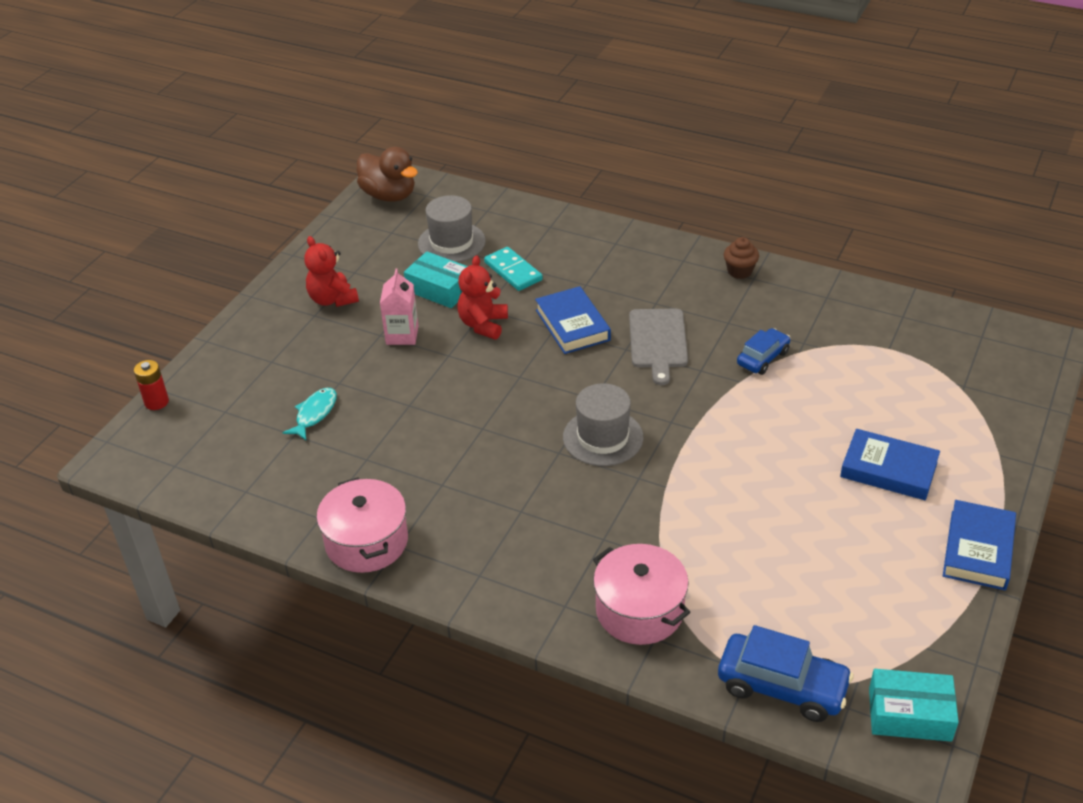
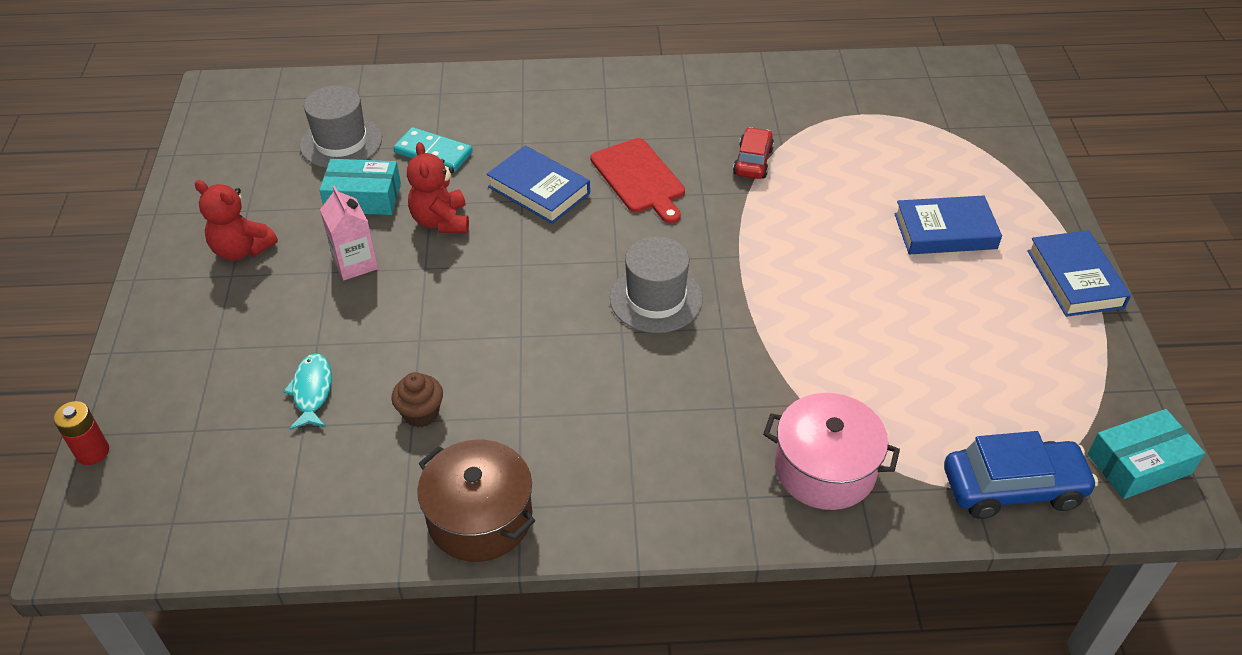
camera: 30 degrees left, 5 degrees up
pink pot [317,477,408,573] -> brown pot [417,439,535,562]
brown duck [357,147,418,202] -> none
grey cutting board [629,309,688,385] -> red cutting board [590,138,685,224]
brown cupcake [724,237,759,279] -> brown cupcake moved to [391,372,443,428]
blue car [737,328,790,375] -> red car [733,127,774,179]

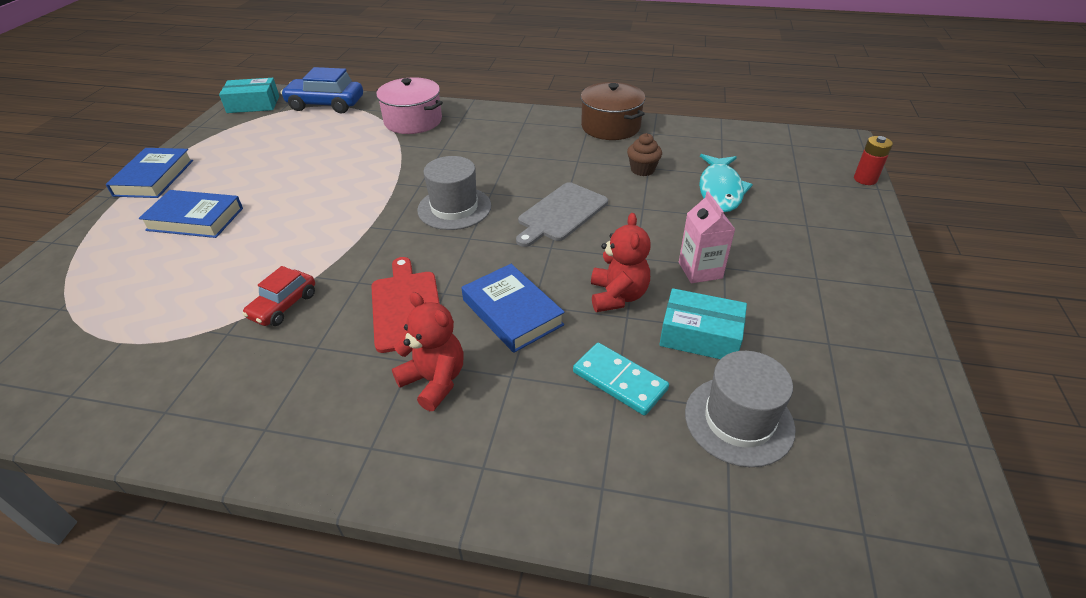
camera: 165 degrees left, 5 degrees down
red teddy bear [195,180,278,261] -> red teddy bear moved to [392,292,464,411]
turquoise fish [283,353,332,430] -> turquoise fish [699,154,753,212], size x1.54
none -> grey cutting board [516,182,608,247]

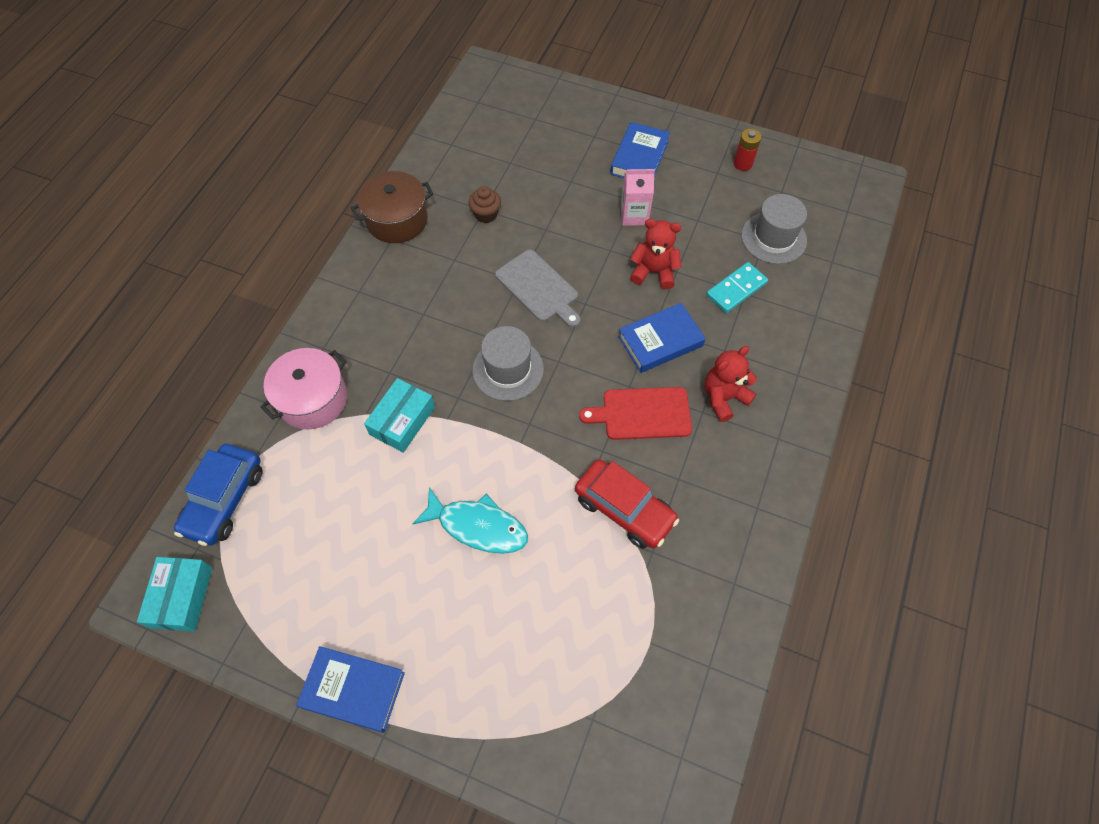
camera: 80 degrees left, 20 degrees up
blue book [139,190,243,238] -> blue book moved to [610,122,670,178]
red car [242,266,315,326] -> red car [575,459,679,549], size x1.60
turquoise box [659,288,747,359] -> turquoise box moved to [364,378,435,453]
turquoise fish [699,154,753,212] -> turquoise fish moved to [412,487,528,554]
red battery [854,136,893,185] -> red battery moved to [734,129,761,171]

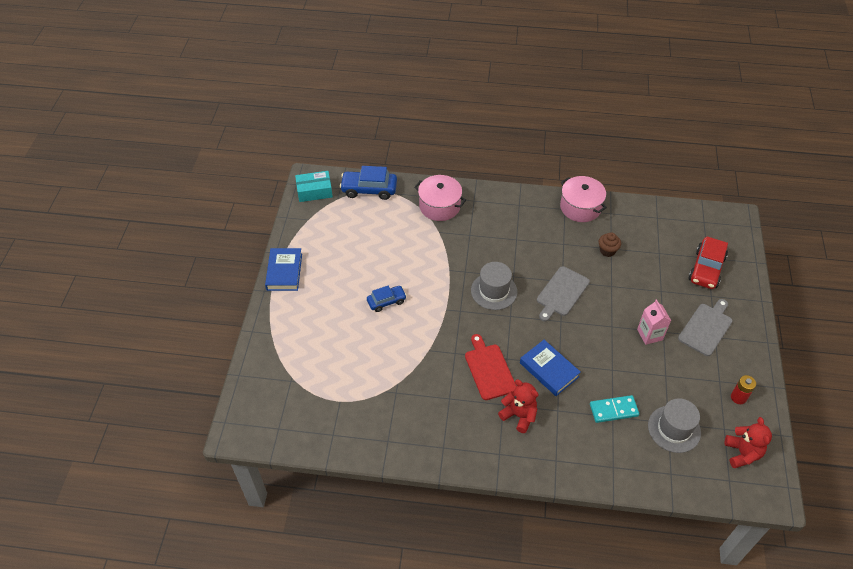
camera: 75 degrees right, 10 degrees down
brown pot [351,171,433,243] -> pink pot [560,176,607,222]
turquoise box [364,378,435,453] -> none
turquoise fish [412,487,528,554] -> blue car [367,286,407,312]
red car [575,459,679,549] -> red car moved to [689,237,728,289]
blue book [610,122,670,178] -> grey cutting board [678,299,732,356]
red teddy bear [630,219,682,289] -> red teddy bear moved to [725,417,772,468]
turquoise domino [706,262,768,313] -> turquoise domino turned 45 degrees counterclockwise [590,395,639,423]

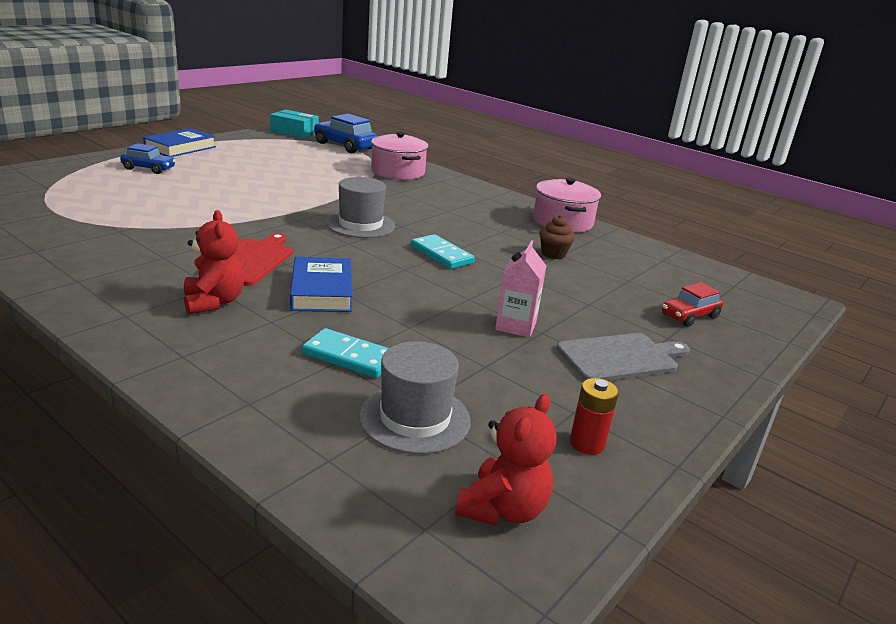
camera: 30 degrees right, 25 degrees down
blue car [367,286,407,312] -> blue car moved to [120,143,176,174]
grey cutting board [537,266,590,321] -> turquoise domino [411,234,475,269]
red car [689,237,728,289] -> red car [662,282,723,327], size x0.62

